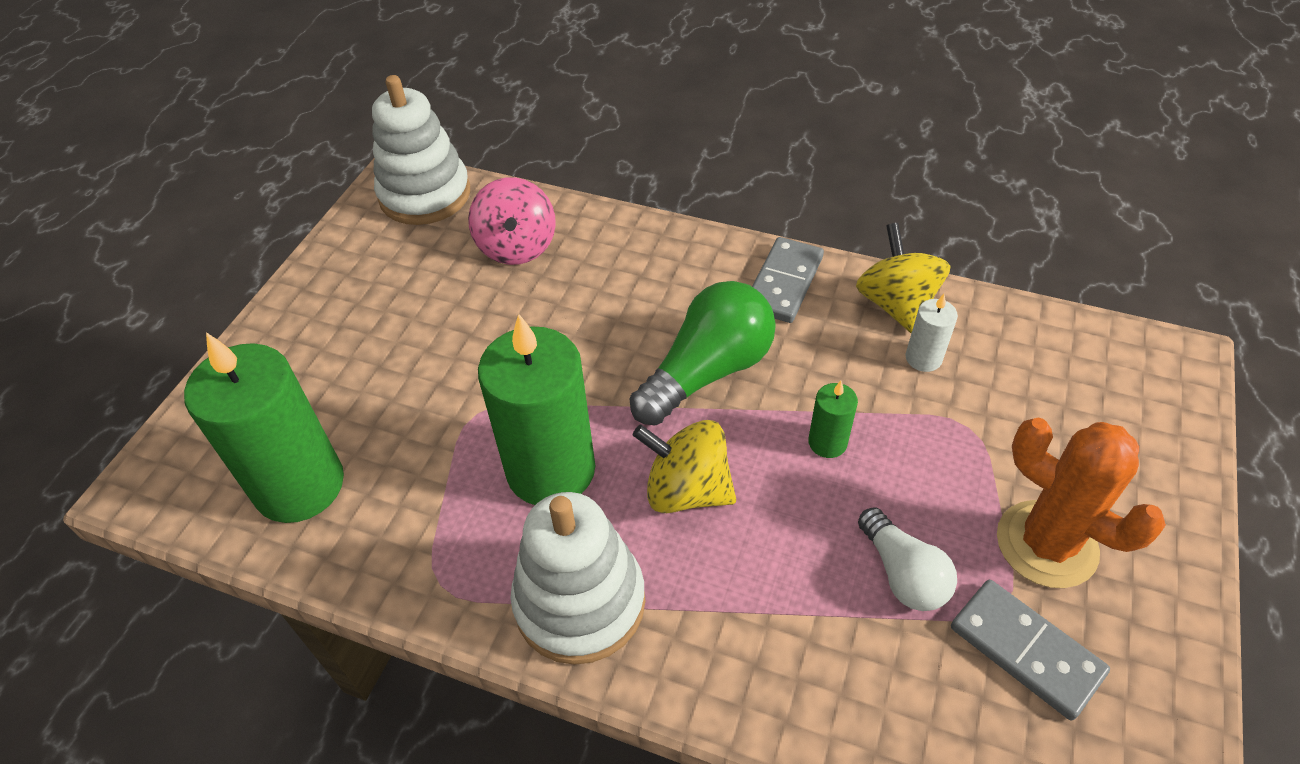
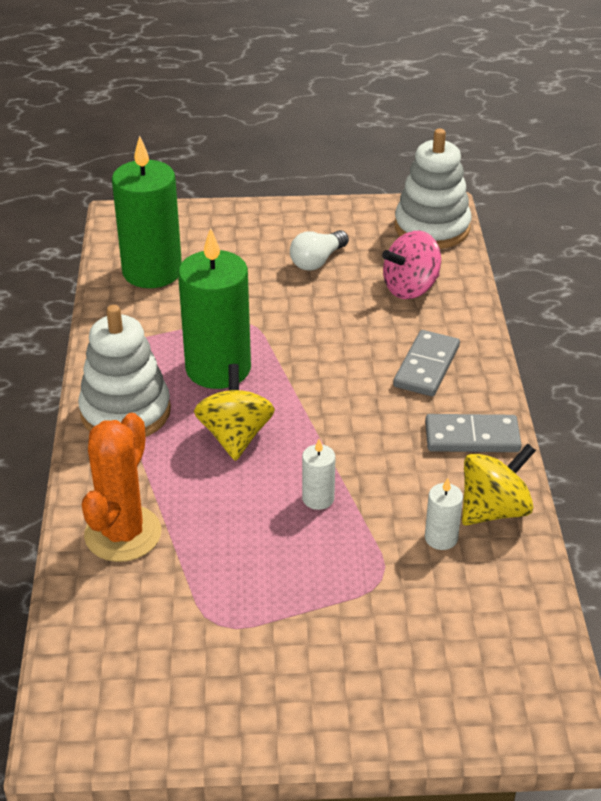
camera: 65 degrees right, 10 degrees down
green light bulb [629,281,776,425] -> none
green candle [808,381,858,458] -> white candle [302,439,336,510]
white light bulb [858,507,957,611] -> white light bulb moved to [290,230,349,271]
grey domino [951,580,1110,720] -> grey domino moved to [393,330,460,397]
orange cactus [997,418,1166,588] -> orange cactus moved to [82,413,161,562]

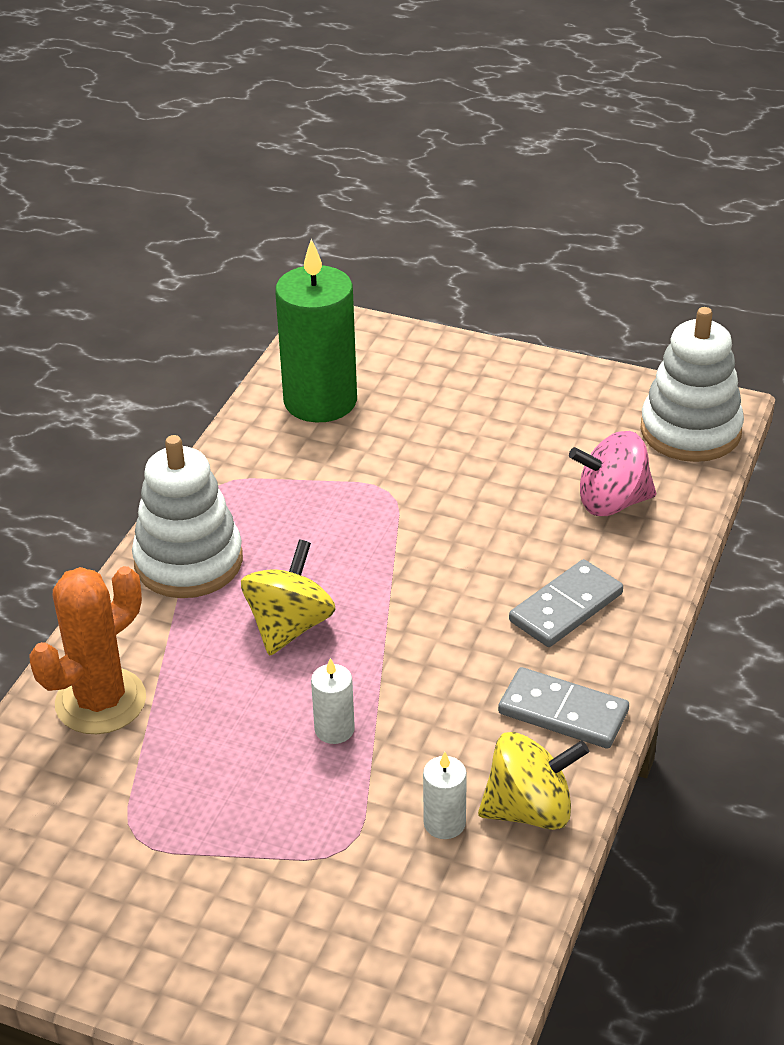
camera: 25 degrees right, 0 degrees up
green candle [178,228,251,389] -> none
white light bulb [290,230,349,271] -> none

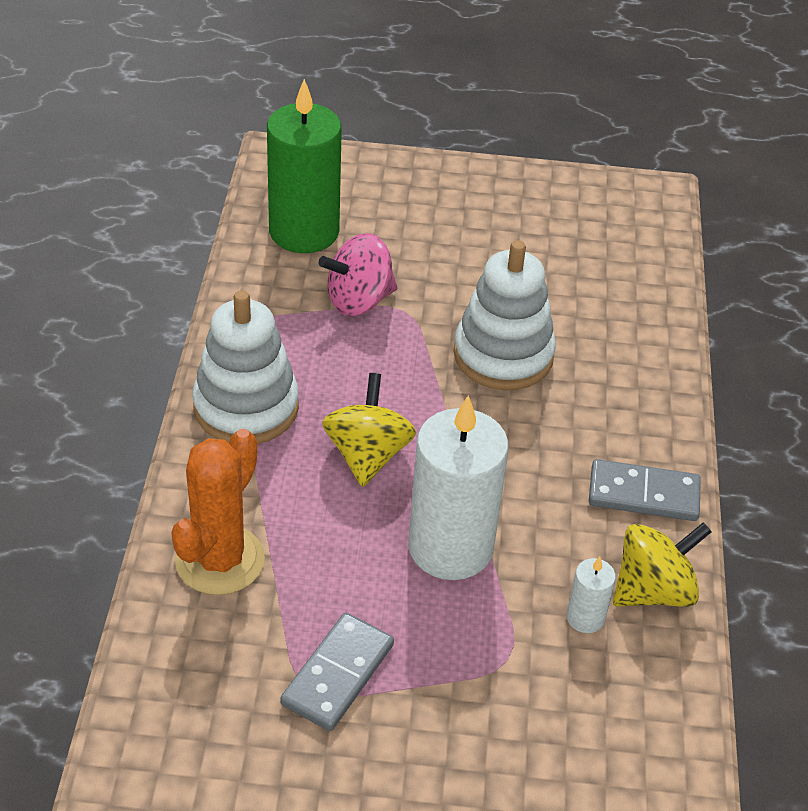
camera: 20 degrees left, 5 degrees up
white candle [311,658,355,744] -> white candle [408,395,509,580], size x2.27
grey domino [509,559,623,647] -> grey domino moved to [280,613,394,731]
pink spinning top [569,431,656,516] -> pink spinning top moved to [318,233,398,316]
white stacking toy [640,307,744,462] -> white stacking toy moved to [454,240,556,390]

